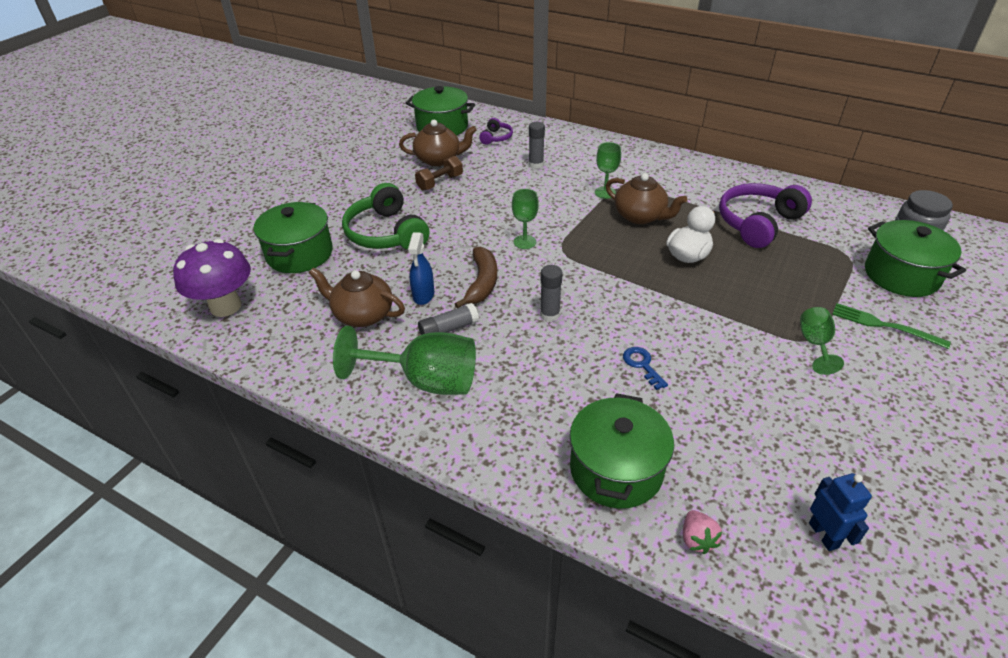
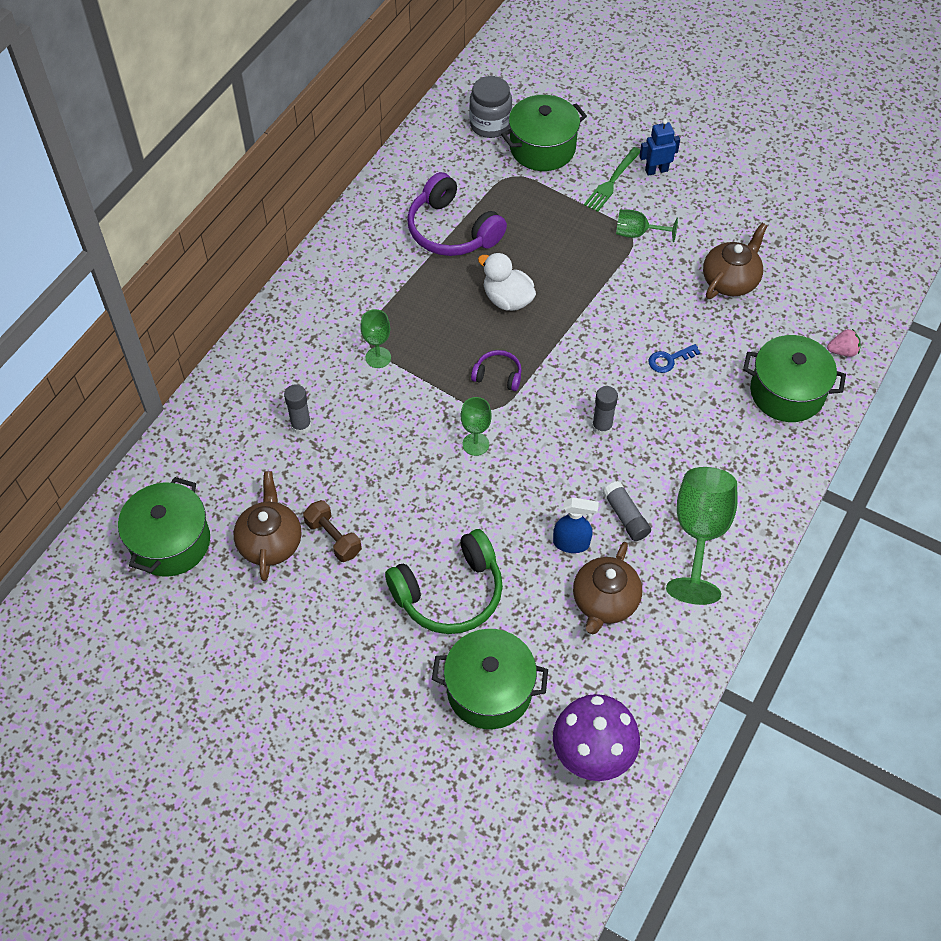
camera: 90 degrees left, 15 degrees up
brown banana [455,247,497,308] -> none
purple headphones [479,118,513,145] -> purple headphones moved to [471,350,522,391]
brown teapot [606,173,687,224] -> brown teapot moved to [703,223,768,299]
blue robot [809,473,872,551] -> blue robot moved to [639,119,680,176]

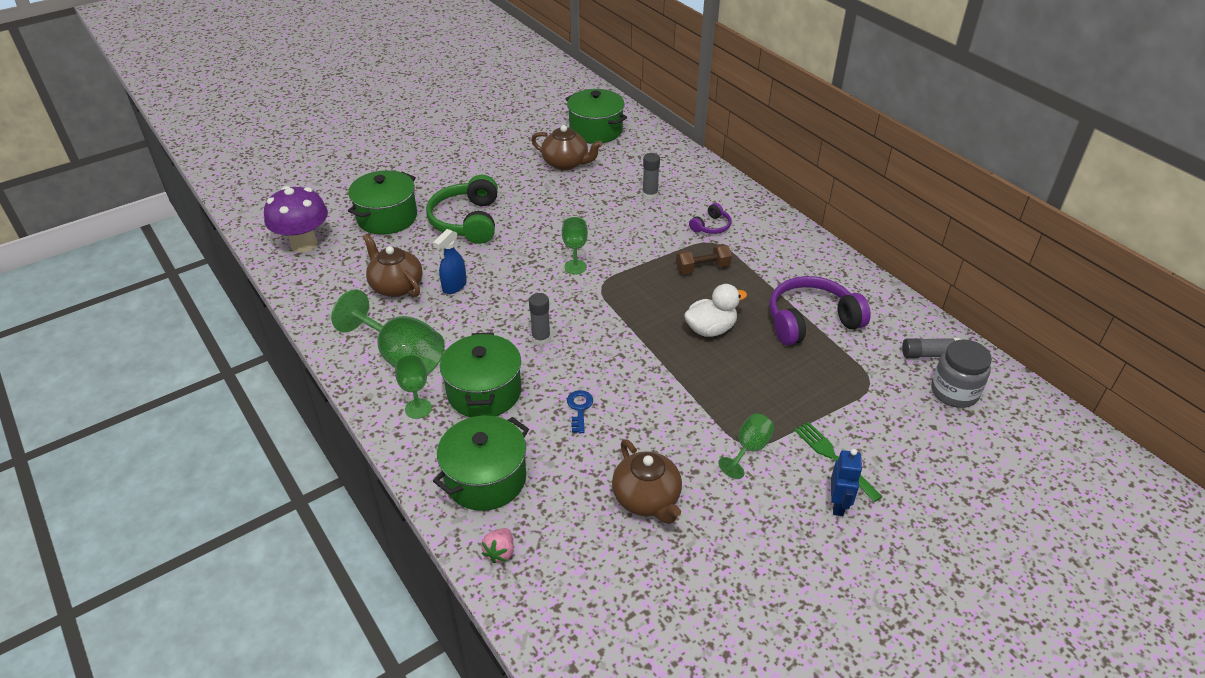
camera: 115 degrees right, 15 degrees down
brown dumbbell [303,500,362,562] -> brown dumbbell moved to [676,244,732,274]
green goblet [360,309,391,368] -> green goblet moved to [395,355,432,419]
purple headphones [471,350,522,391] -> purple headphones moved to [689,203,731,234]
green pot [501,95,587,171] -> green pot moved to [440,332,521,417]
grey glue stick [603,481,651,541] -> grey glue stick moved to [902,338,961,358]

